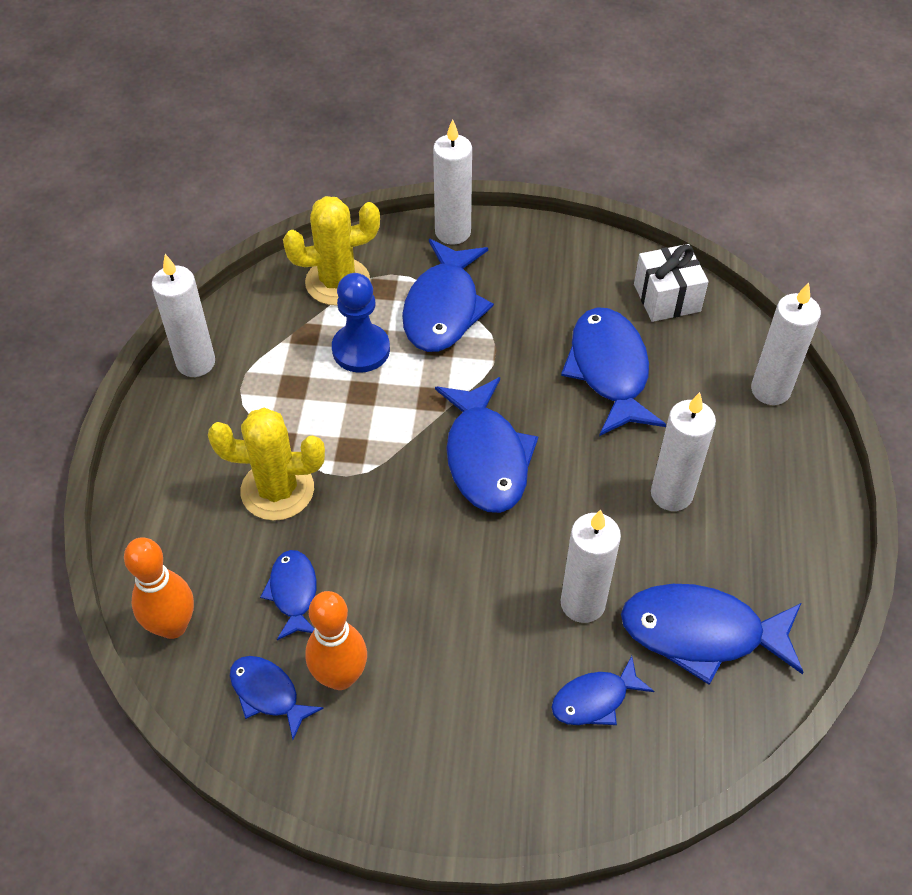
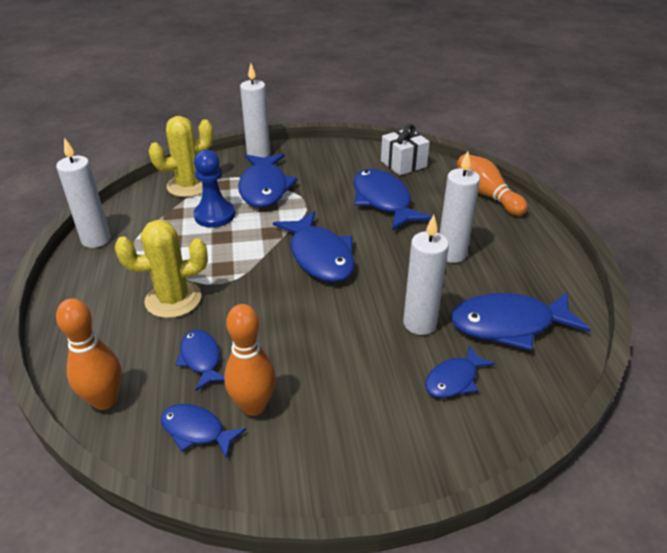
camera: 15 degrees left, 15 degrees down
white candle [751,283,821,405] -> orange bowling pin [457,154,528,216]

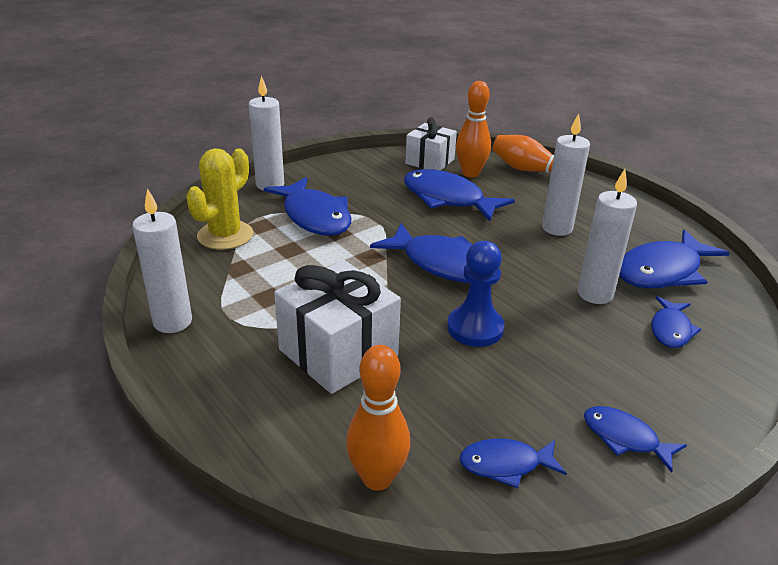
camera: 30 degrees left, 5 degrees down
yellow cactus [115,220,208,318] -> white gift [274,260,401,394]
blue fish [175,330,224,391] -> blue fish moved to [584,406,687,473]
blue pawn [194,150,235,228] -> blue pawn moved to [447,241,505,347]
orange bowling pin [224,304,276,416] -> orange bowling pin moved to [456,81,491,177]

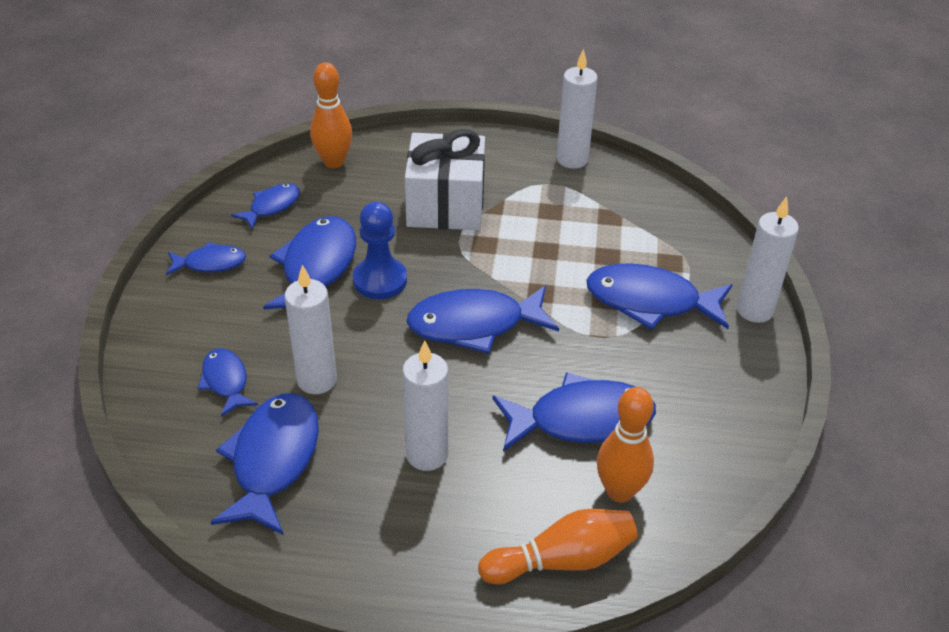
camera: 135 degrees right, 10 degrees up
yellow cactus [186,148,253,250] -> none
white gift [406,117,457,171] -> none
none -> blue fish [263,216,356,309]

